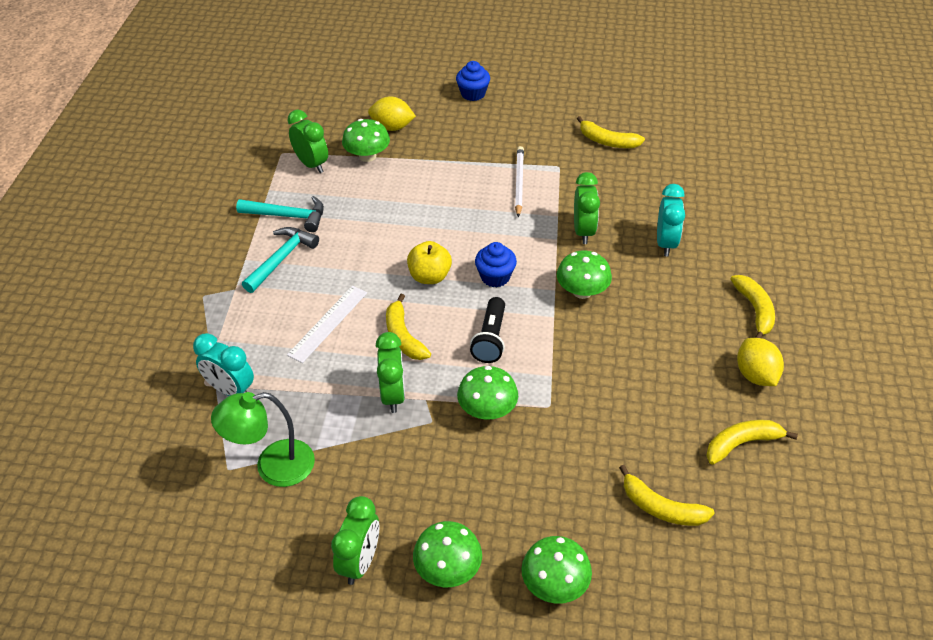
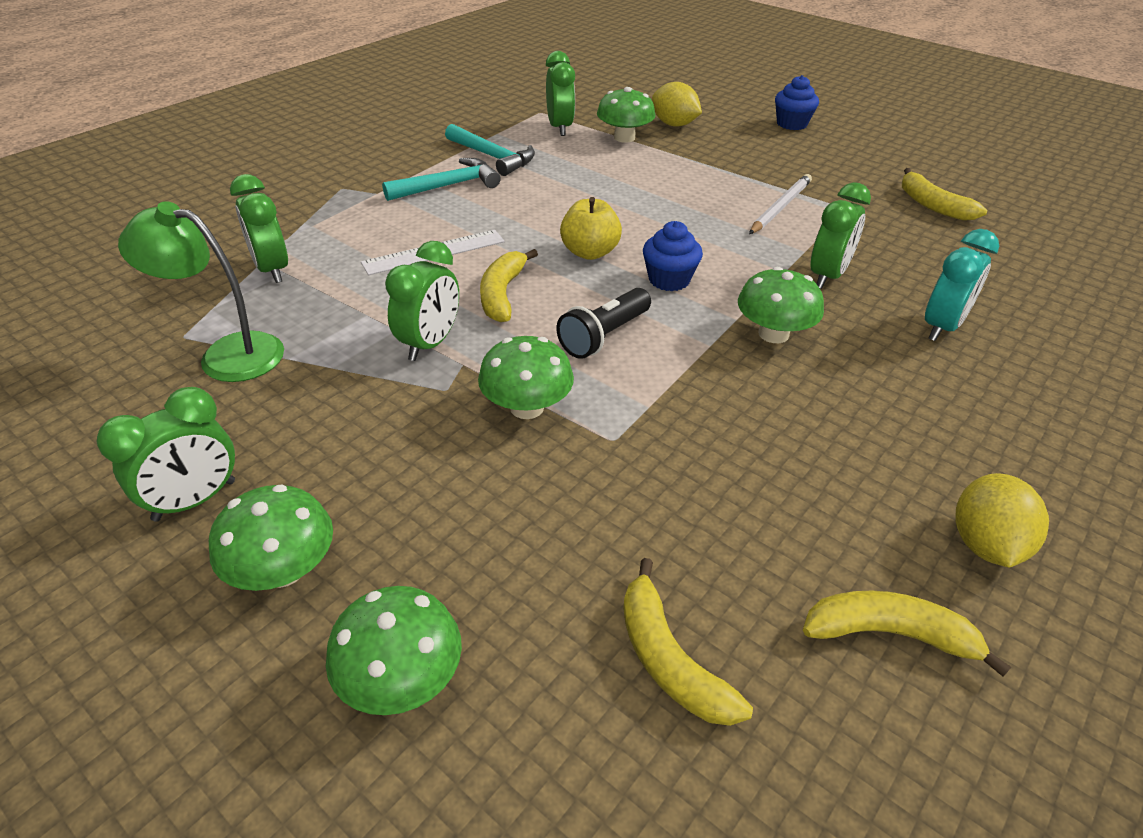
camera: 30 degrees right, 5 degrees down
turquoise clock [193,333,254,396] -> green clock [230,174,288,283]
yellow banana [730,275,775,338] -> none

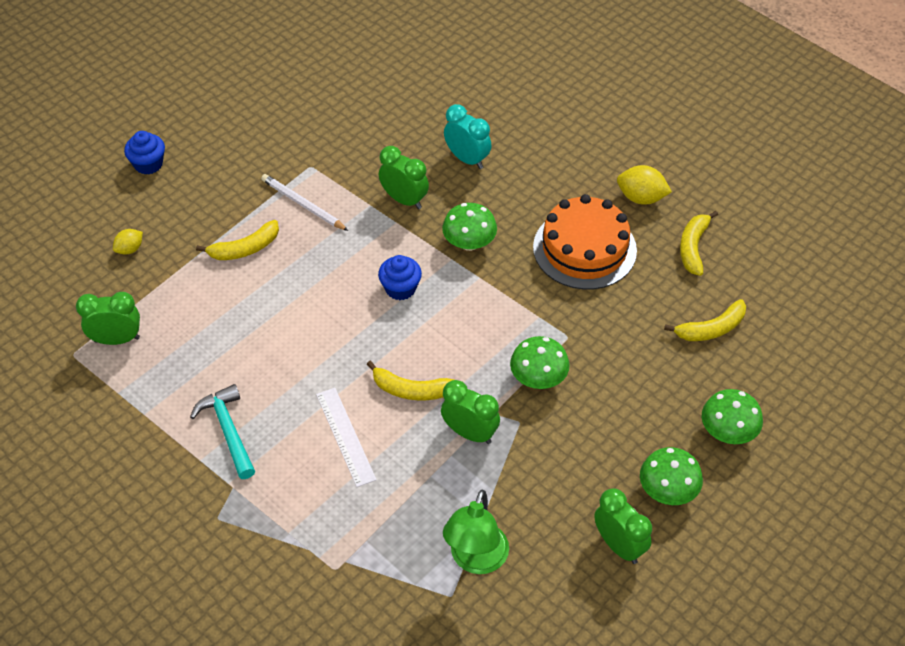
camera: 85 degrees left, 10 degrees up
green clock [230,174,288,283] -> none
turquoise hammer [445,124,535,176] -> none
black flashlight [557,288,651,359] -> none
yellow apple [560,197,622,260] -> none
green mushroom [597,87,655,143] -> none
yellow lemon [652,82,702,127] -> yellow lemon [113,229,143,255], size x0.62
yellow banana [902,168,987,221] -> yellow banana moved to [196,220,279,260]
none -> orange cake [533,194,637,290]

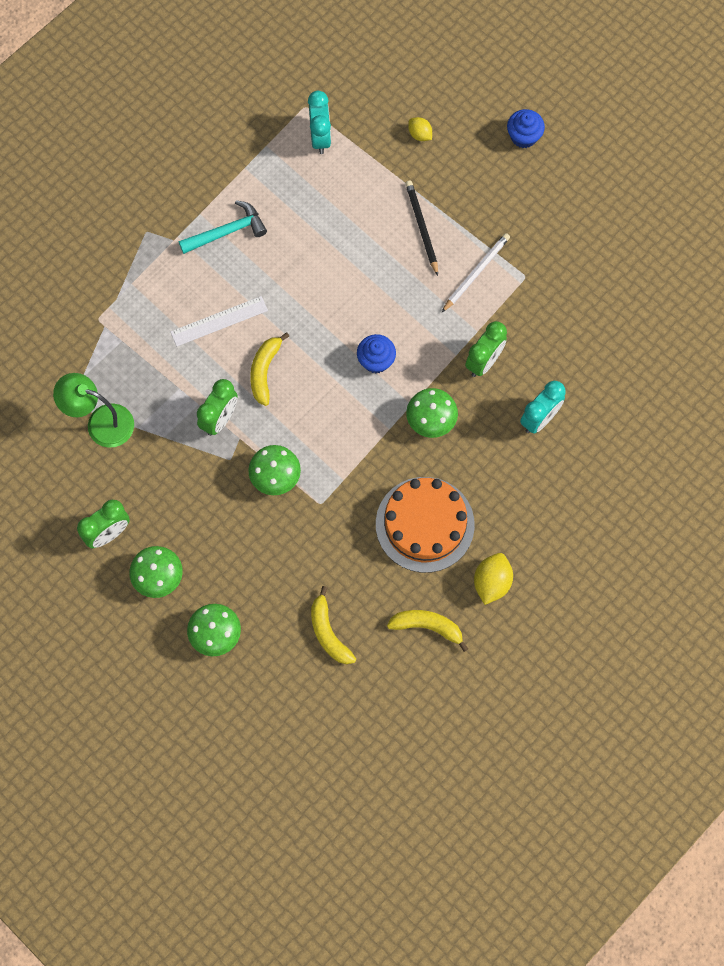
camera: 90 degrees right, 20 degrees up
green clock [76,292,140,345] -> turquoise clock [308,91,331,154]
yellow banana [196,220,279,260] -> black pencil [405,181,438,276]

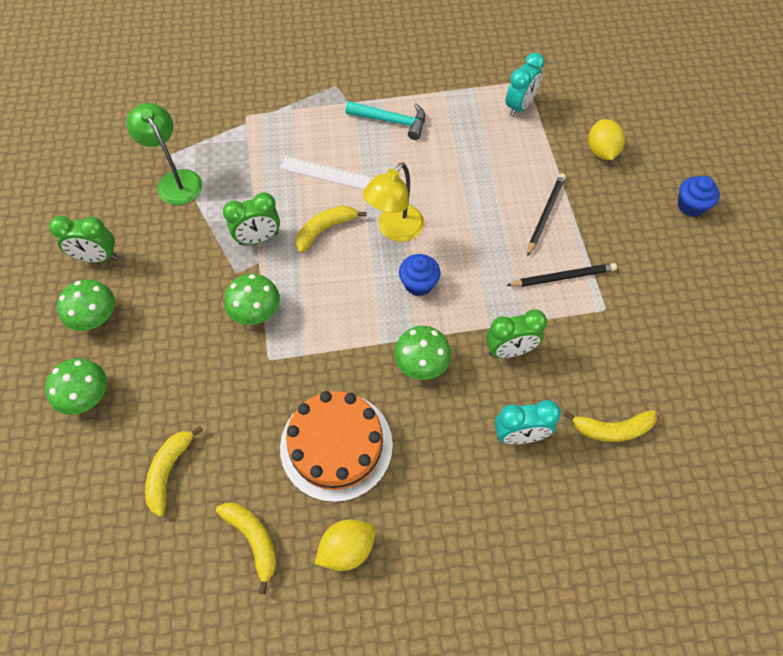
camera: 40 degrees right, 10 degrees down
yellow lemon [408,117,432,141] -> yellow lemon [588,119,625,160], size x1.62
white pencil [442,233,510,312] -> black pencil [506,263,617,287]
none -> yellow lamp [363,162,424,242]
none -> yellow banana [564,410,656,442]

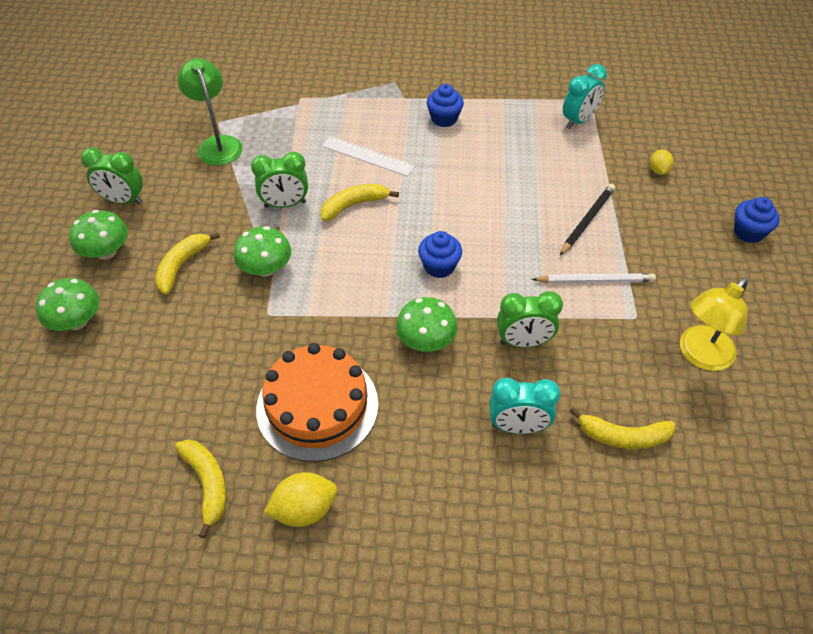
camera: 10 degrees right, 10 degrees down
yellow banana [145,426,203,517] -> yellow banana moved to [155,233,220,294]
turquoise hammer [345,101,425,140] -> blue cupcake [427,84,464,127]
yellow lamp [363,162,424,242] -> yellow lamp moved to [680,277,748,371]
black pencil [506,263,617,287] -> white pencil [532,273,656,284]
yellow lemon [588,119,625,160] -> yellow lemon [650,149,674,175], size x0.62

